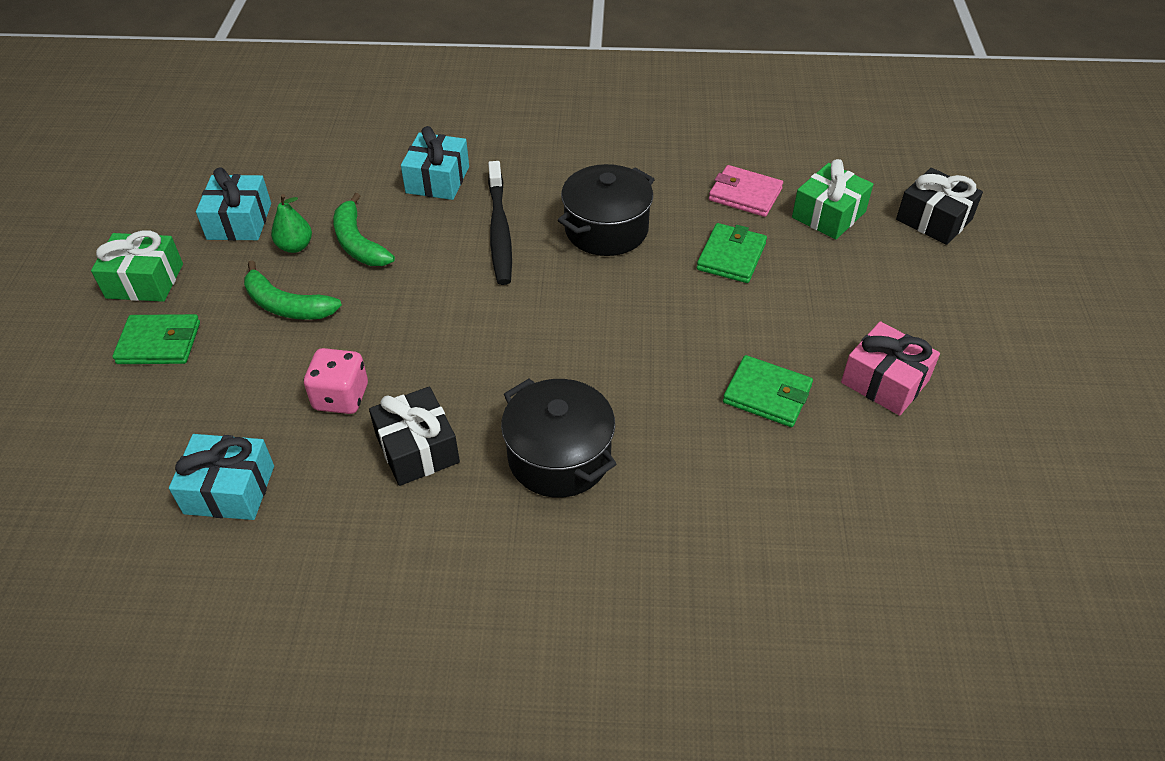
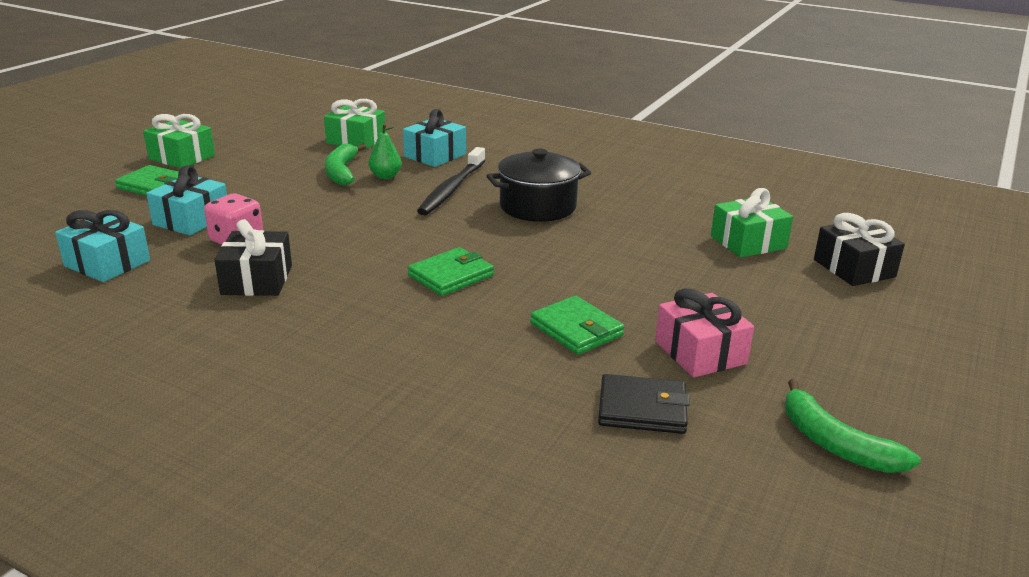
camera: 25 degrees right, 20 degrees down
turquoise gift [196,167,271,241] -> turquoise gift moved to [146,165,227,236]
green banana [244,260,342,320] -> green banana moved to [785,379,921,473]
green pear [271,194,312,253] -> green pear moved to [369,123,402,179]
black pot [501,379,617,498] -> none
green wallet [697,223,767,283] -> green wallet moved to [408,247,494,296]
pink wallet [709,165,783,217] -> none
none -> green gift [324,99,386,150]
none -> black wallet [598,374,690,434]

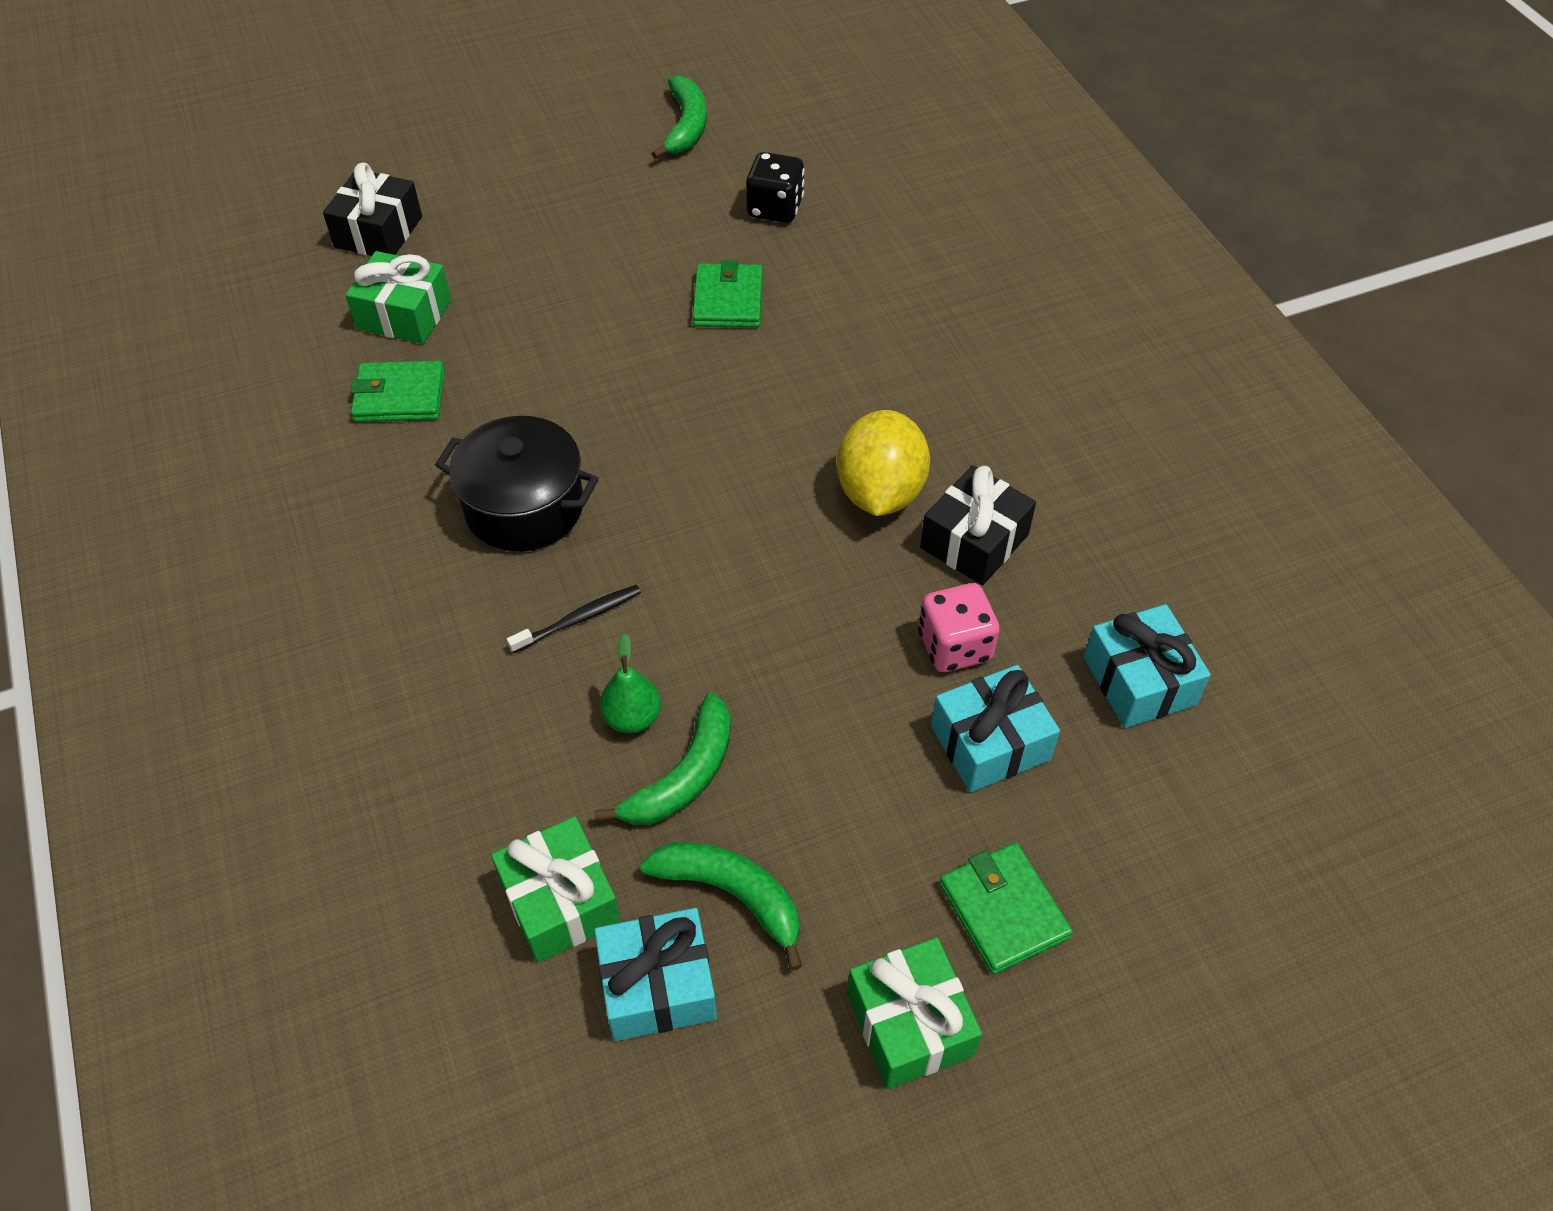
camera: 140 degrees left, 25 degrees up
turquoise gift [403,109,466,167] -> turquoise gift moved to [594,908,717,1041]
green wallet [408,247,494,296] -> green wallet moved to [351,361,445,422]
black toothbrush [417,147,486,215] -> black toothbrush [507,585,641,653], size x0.56
black wallet [598,374,690,434] -> black dice [746,152,805,223]
pink gift [655,288,754,378] -> none
none -> green banana [640,842,802,971]
none -> yellow lemon [837,410,930,516]

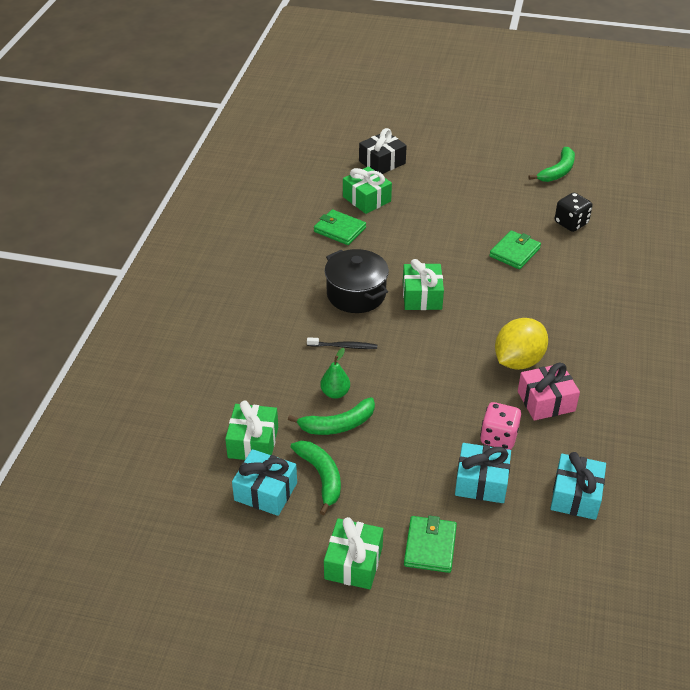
camera: 35 degrees right, 10 degrees down
black gift [920,465,1036,585] -> pink gift [518,363,580,421]
none -> green gift [403,259,444,310]

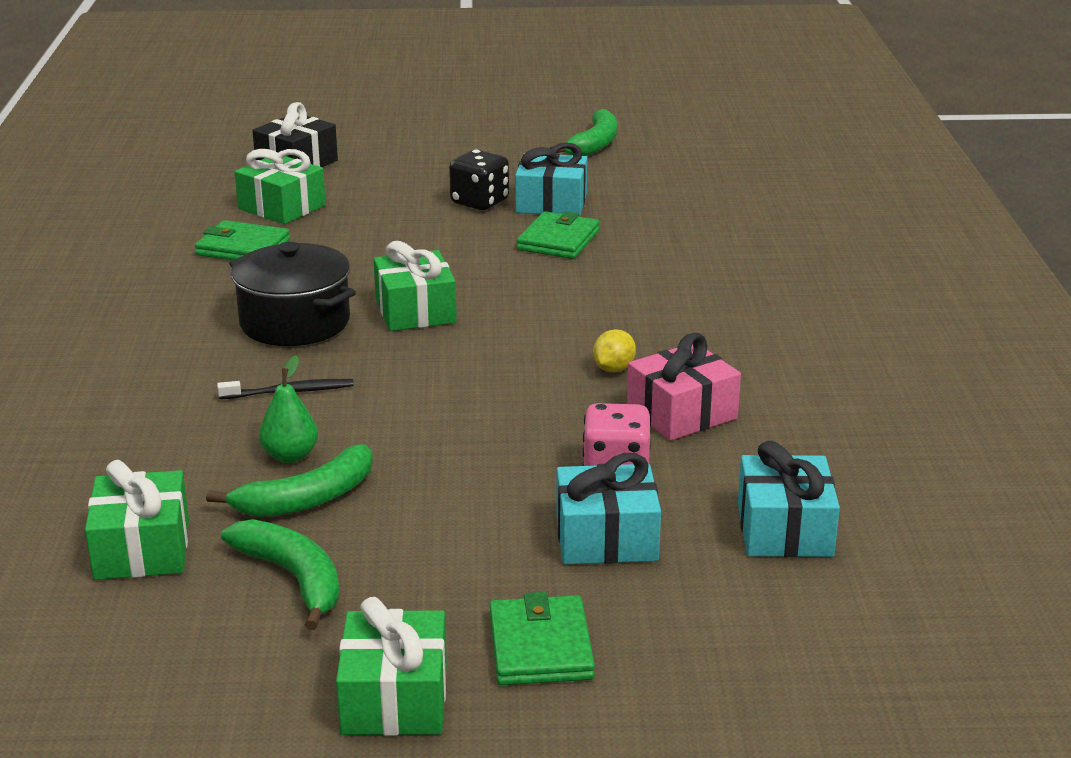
camera: 15 degrees left, 15 degrees down
turquoise gift [232,449,297,516] -> turquoise gift moved to [515,142,587,216]
yellow lemon [495,318,548,370] -> yellow lemon [593,329,636,372], size x0.47
black dice [555,193,593,232] -> black dice moved to [449,150,509,210]

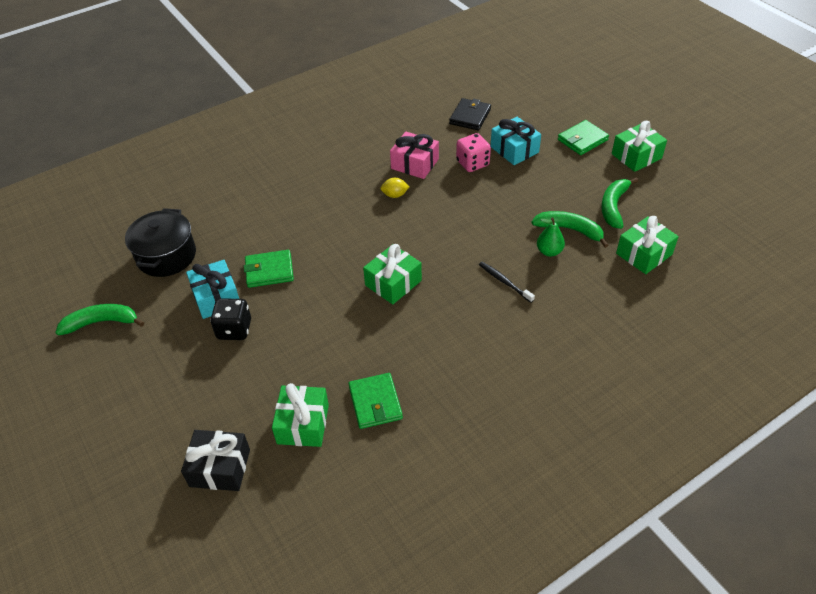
camera: 120 degrees left, 20 degrees up
black pot [229,242,356,346] -> black pot moved to [125,208,196,277]
turquoise gift [738,441,840,557] -> black wallet [449,98,491,130]

